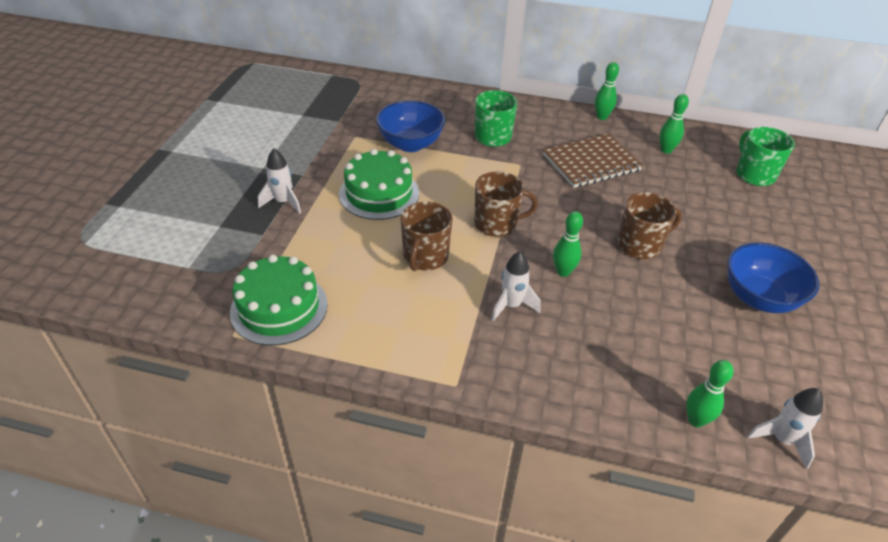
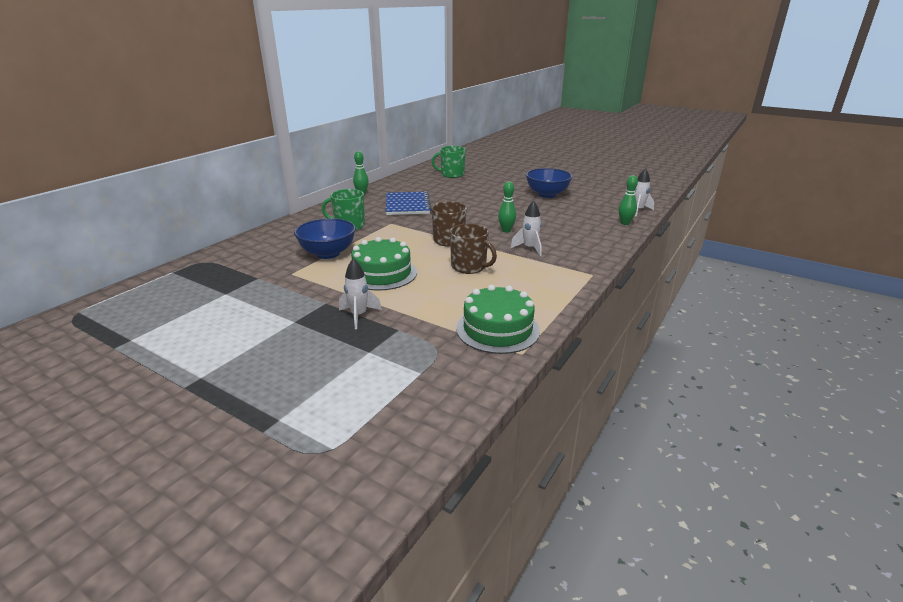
camera: 70 degrees left, 15 degrees down
brown notebook [543,134,643,188] -> blue notebook [386,191,431,215]
brown mug [618,192,682,259] -> none
green bowling pin [660,94,689,154] -> none

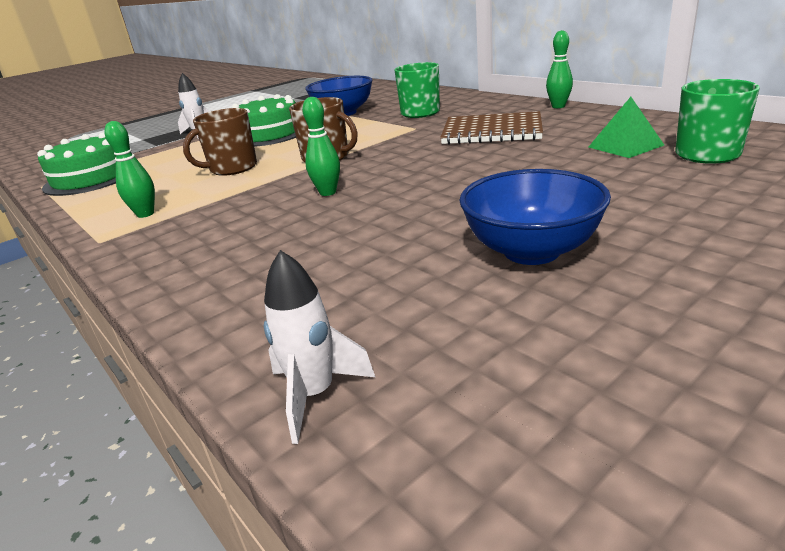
camera: 110 degrees right, 0 degrees up
blue notebook [386,191,431,215] -> brown notebook [440,111,543,145]
white rocket [510,201,542,256] -> none
green bowling pin [618,175,638,225] -> green bowling pin moved to [104,121,155,218]
none -> green pyramid [589,97,664,158]

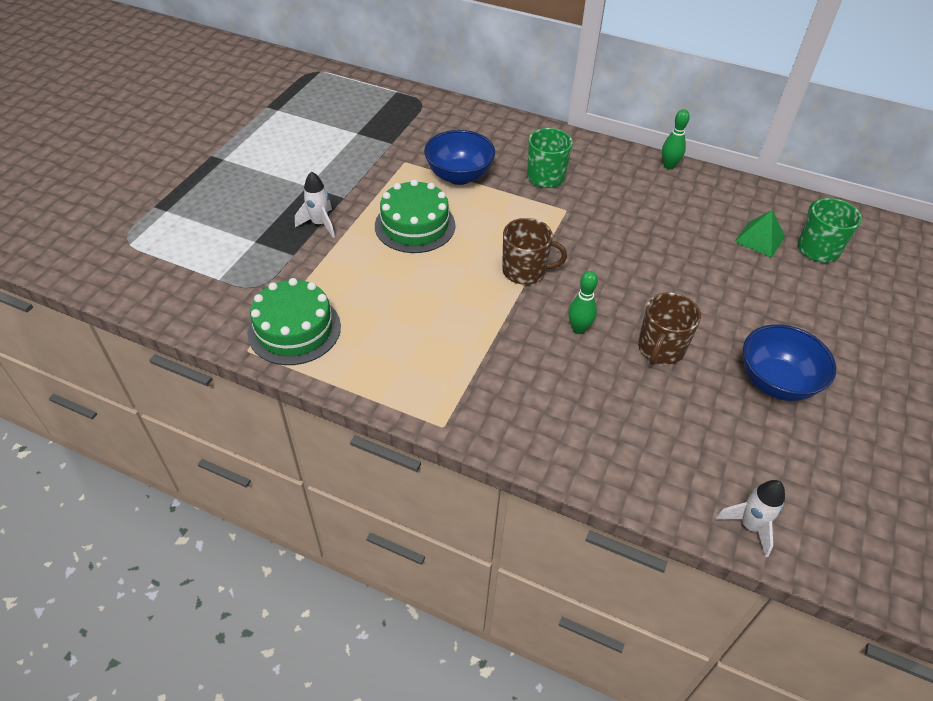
camera: 30 degrees left, 20 degrees up
green bowling pin [104,121,155,218] -> none
brown mug [183,108,257,176] -> brown mug moved to [638,292,701,365]
brown notebook [440,111,543,145] -> none

